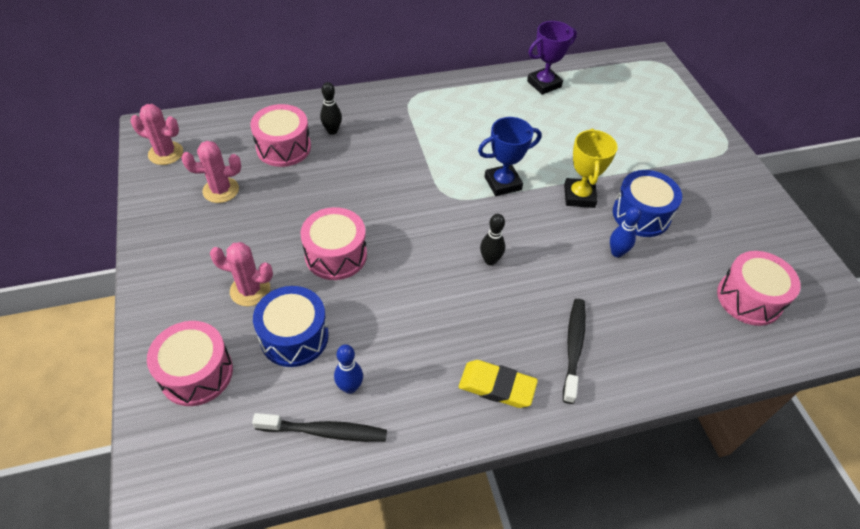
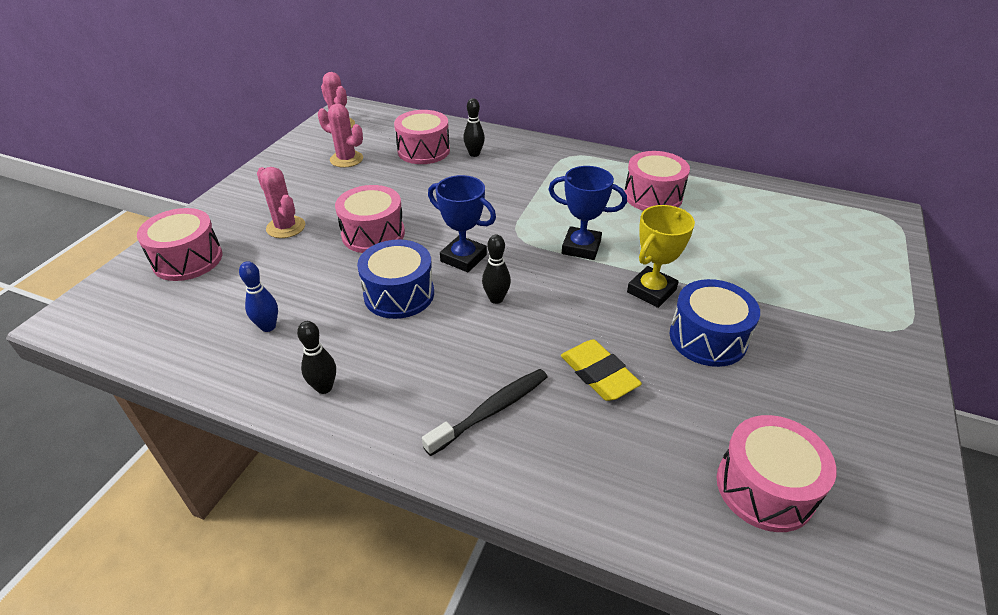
camera: 40 degrees right, 10 degrees down
black toothbrush [252,413,387,442] -> none
blue drum [253,286,329,367] -> blue drum moved to [357,239,434,319]
yellow eraser [459,360,538,408] -> yellow eraser moved to [561,339,642,401]
purple trophy [527,21,577,95] -> none
blue bowling pin [610,206,641,257] -> none
none -> black bowling pin [297,321,336,394]
none -> blue trophy [428,175,496,272]
none -> pink drum [624,151,690,211]

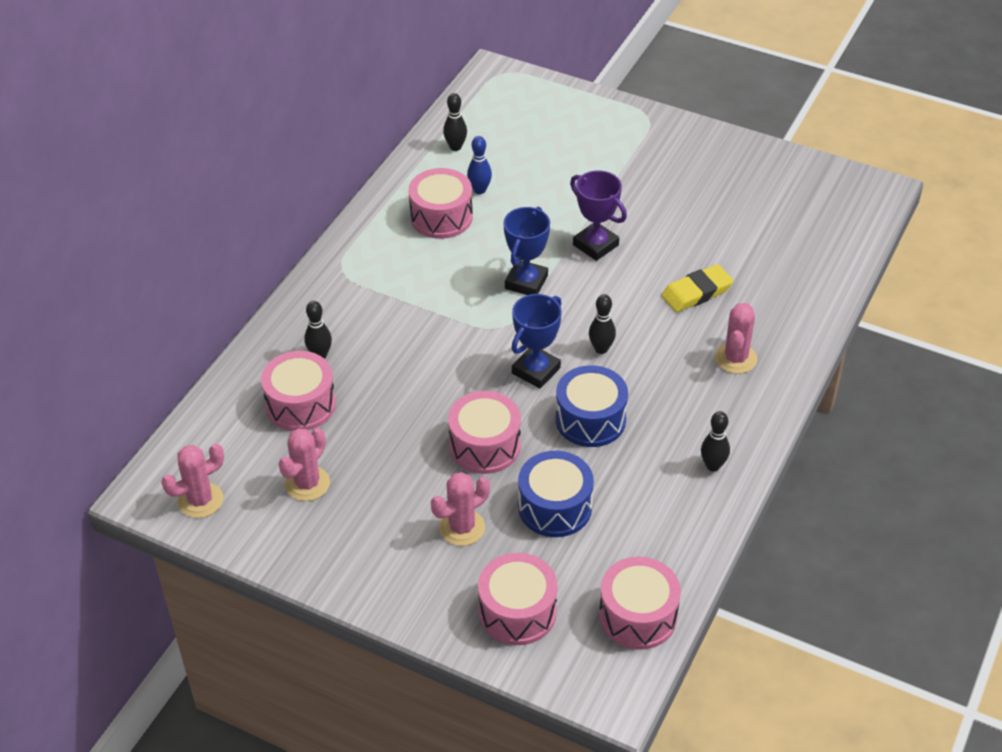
camera: 85 degrees left, 5 degrees up
blue bowling pin [239,261,278,332] -> blue bowling pin moved to [467,136,492,194]
black toothbrush [422,369,548,456] -> pink cactus [715,303,757,374]
yellow trophy [627,205,695,308] -> purple trophy [570,170,627,261]
blue drum [670,279,760,367] -> blue drum moved to [518,451,594,537]
pink drum [717,415,837,532] -> pink drum moved to [599,557,681,650]
none -> black bowling pin [443,93,467,151]

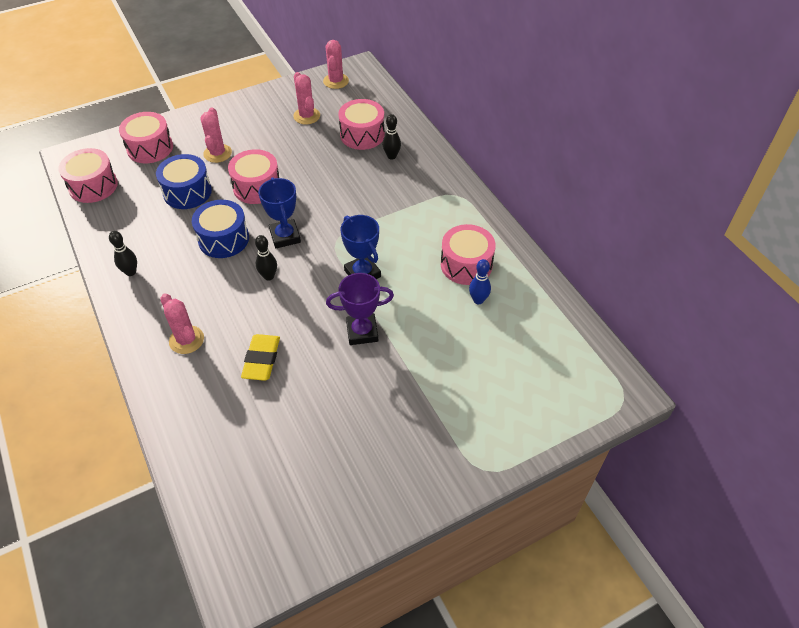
camera: 125 degrees right, 5 degrees up
black bowling pin [443,93,467,151] -> none

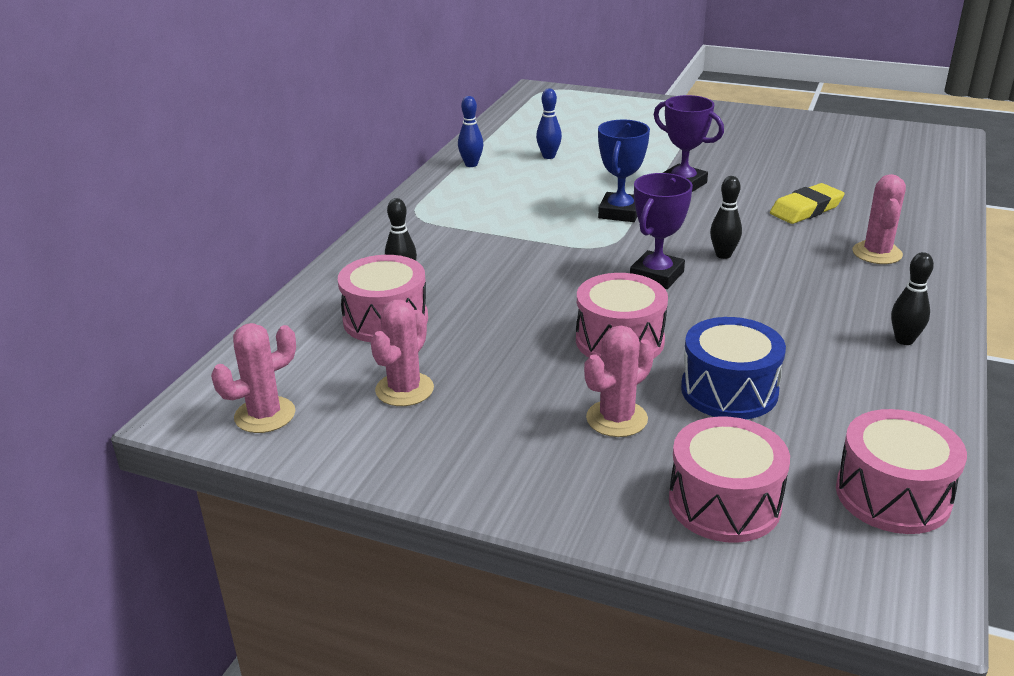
camera: 130 degrees left, 20 degrees down
blue drum [192,200,249,258] -> none
blue trophy [258,178,301,248] -> purple trophy [630,173,693,289]
pink drum [441,224,496,285] -> none
none -> blue bowling pin [458,96,484,167]

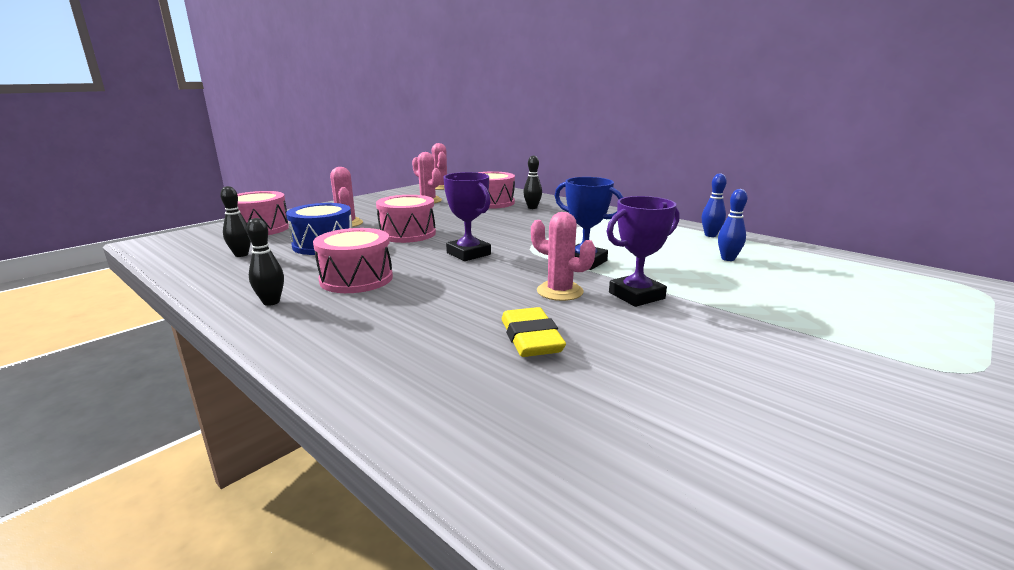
camera: 110 degrees right, 10 degrees down
black bowling pin [710,176,742,259] -> black bowling pin moved to [220,186,251,257]
pink drum [836,409,967,534] -> pink drum moved to [313,228,393,293]
pink cactus [853,174,906,264] -> pink cactus moved to [531,212,596,301]

